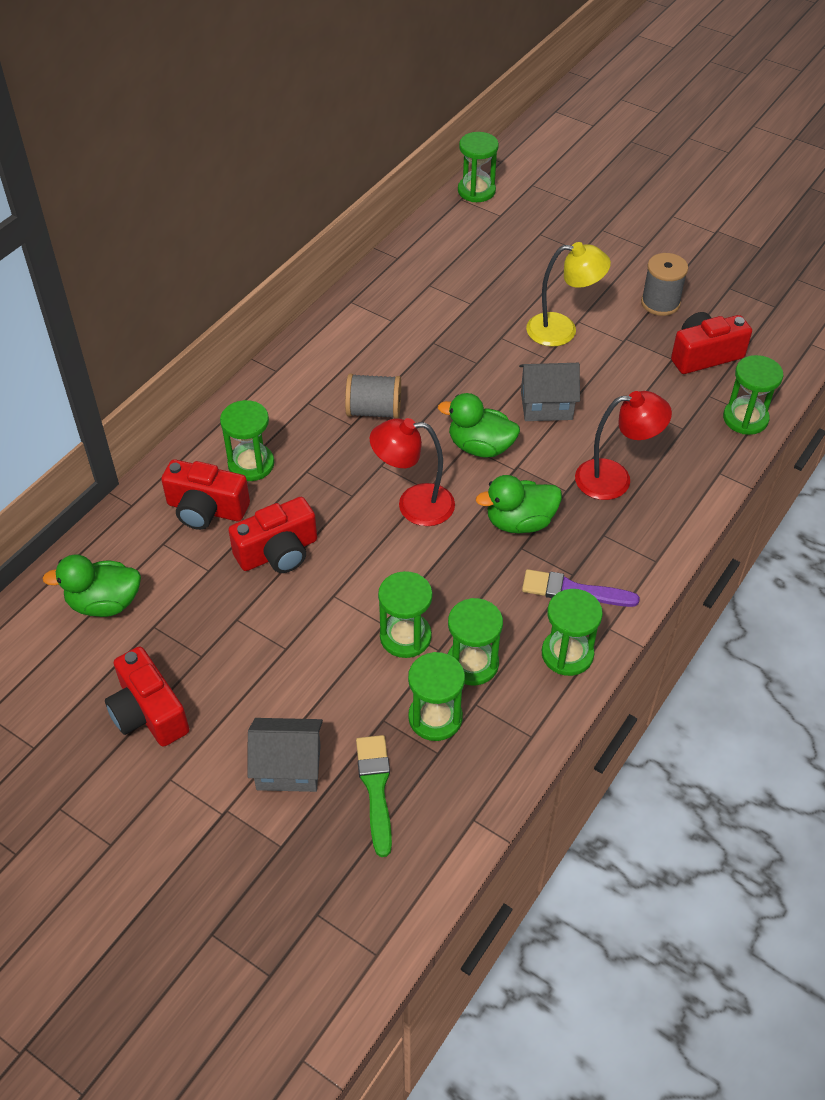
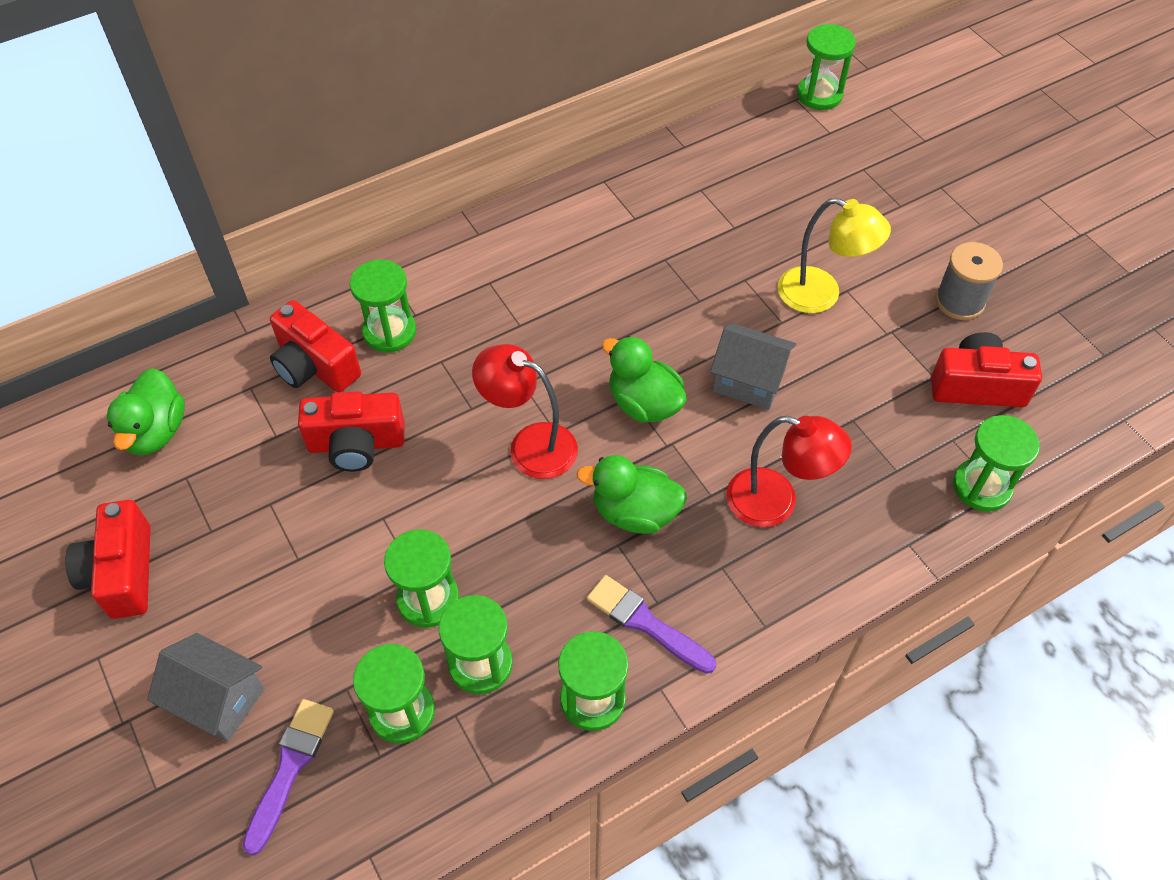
camera: 25 degrees right, 5 degrees up
green duck [42,554,141,617] -> green duck turned 105 degrees counterclockwise [107,368,185,456]
grey spool [345,374,401,419] -> none
green brush [356,735,392,857] -> purple brush [242,699,334,856]

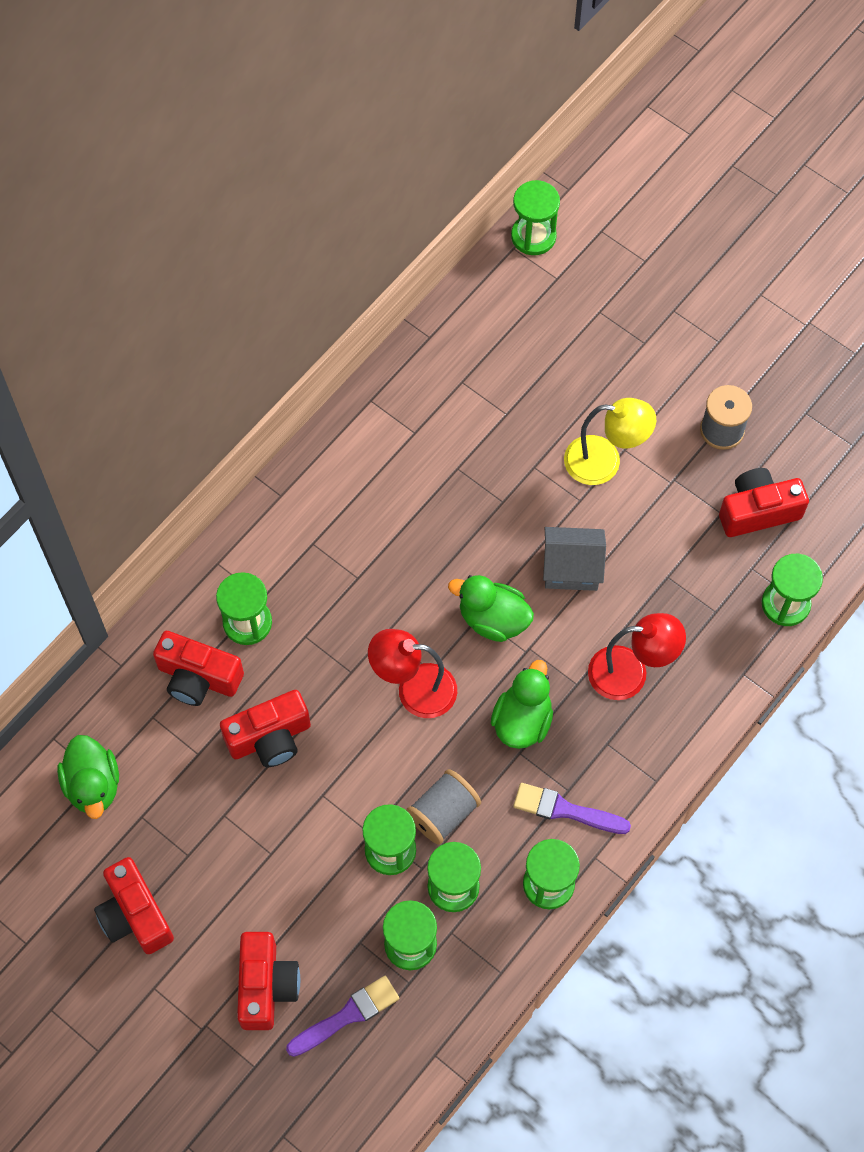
camera: 20 degrees left, 10 degrees up
grey house [147,633,265,742] -> red camera [237,932,300,1030]
purple brush [242,699,334,856] -> purple brush turned 60 degrees clockwise [286,976,399,1057]
green duck [576,455,687,534] -> green duck turned 120 degrees clockwise [491,660,553,749]
none -> grey spool [406,769,481,845]

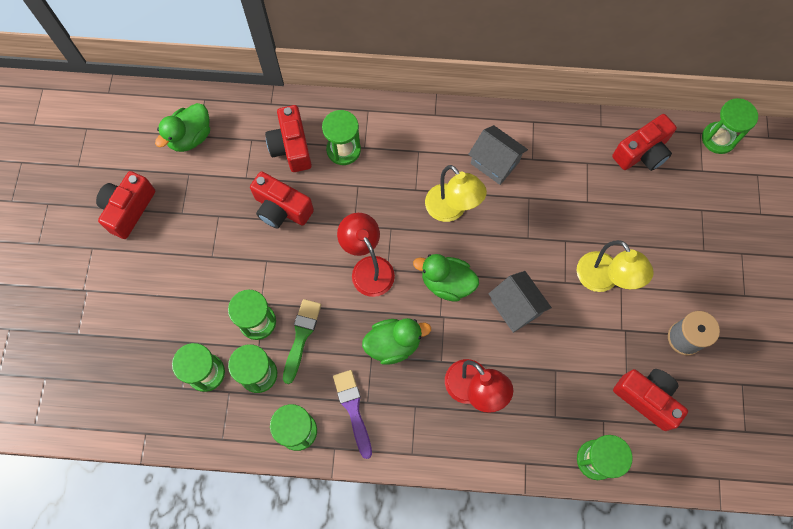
camera: 55 degrees right, 5 degrees up
red camera [237,932,300,1030] -> red camera moved to [612,114,677,171]
purple brush [286,976,399,1057] -> none
grey spool [406,769,481,845] -> green brush [283,299,321,384]
green duck [448,575,534,642] -> green duck turned 60 degrees counterclockwise [413,254,479,302]
none -> yellow lamp [425,165,487,222]
none -> grey house [468,125,528,185]

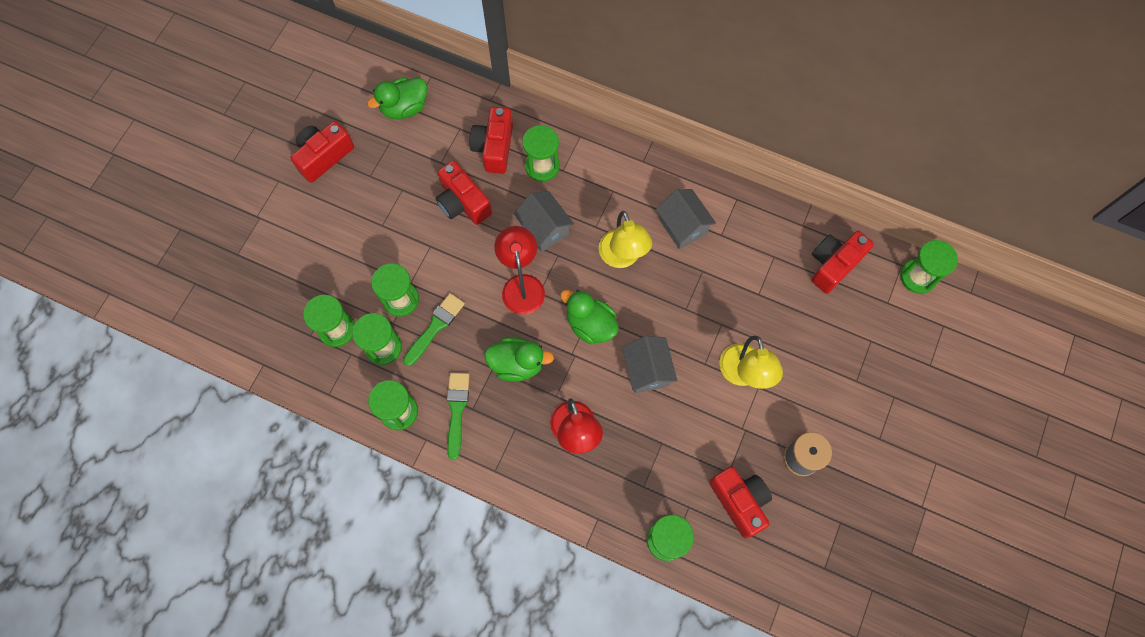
camera: 20 degrees right, 0 degrees up
purple brush [333,370,372,459] -> green brush [447,373,470,460]
red camera [612,114,677,171] -> red camera turned 150 degrees clockwise [812,231,874,294]
none -> grey house [514,191,574,252]

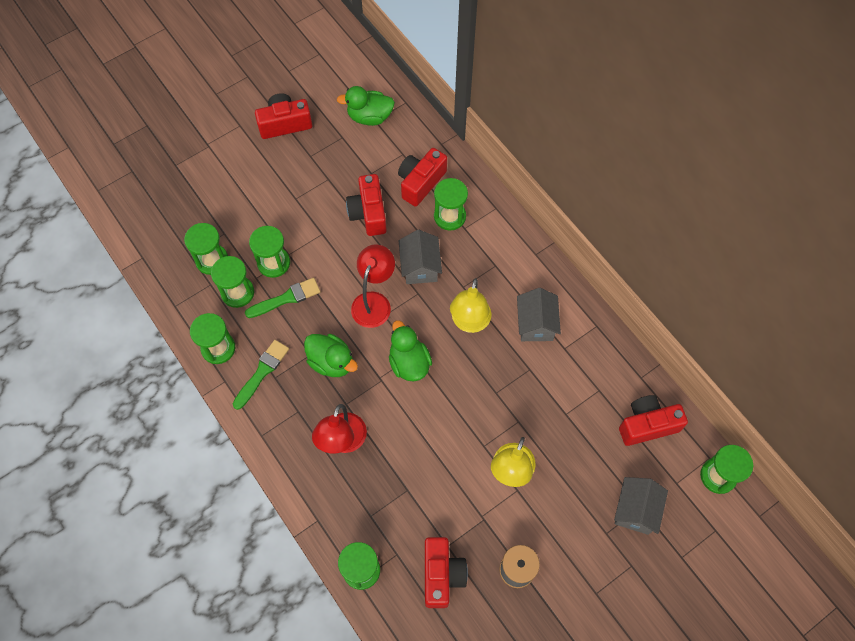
camera: 30 degrees right, 5 degrees down
grey house [622,336,677,393] -> grey house moved to [614,477,668,535]

